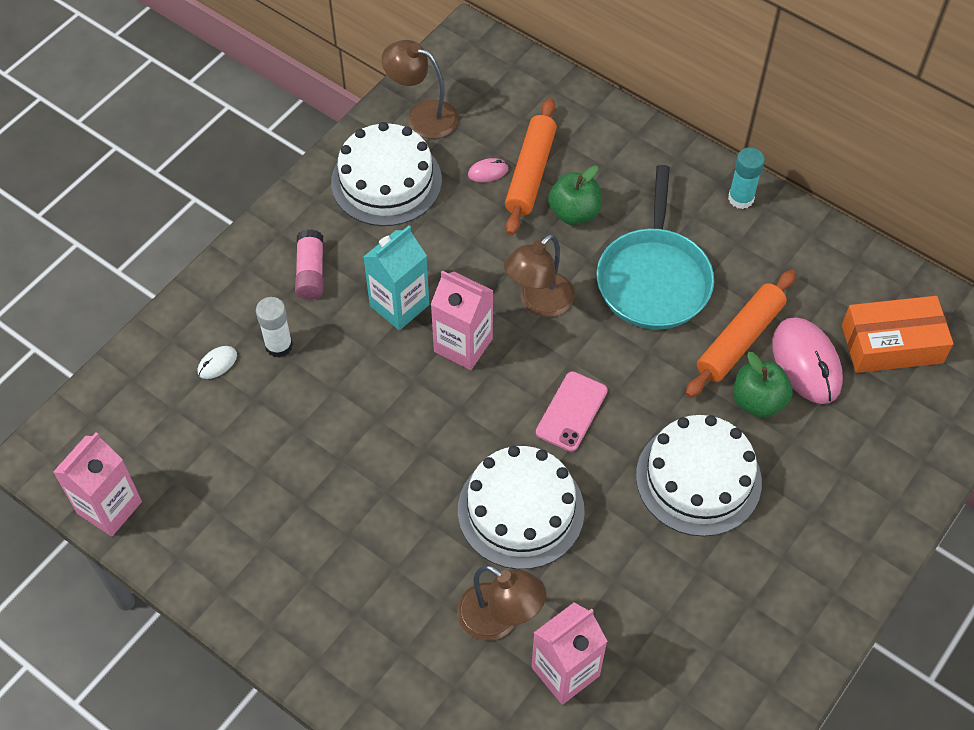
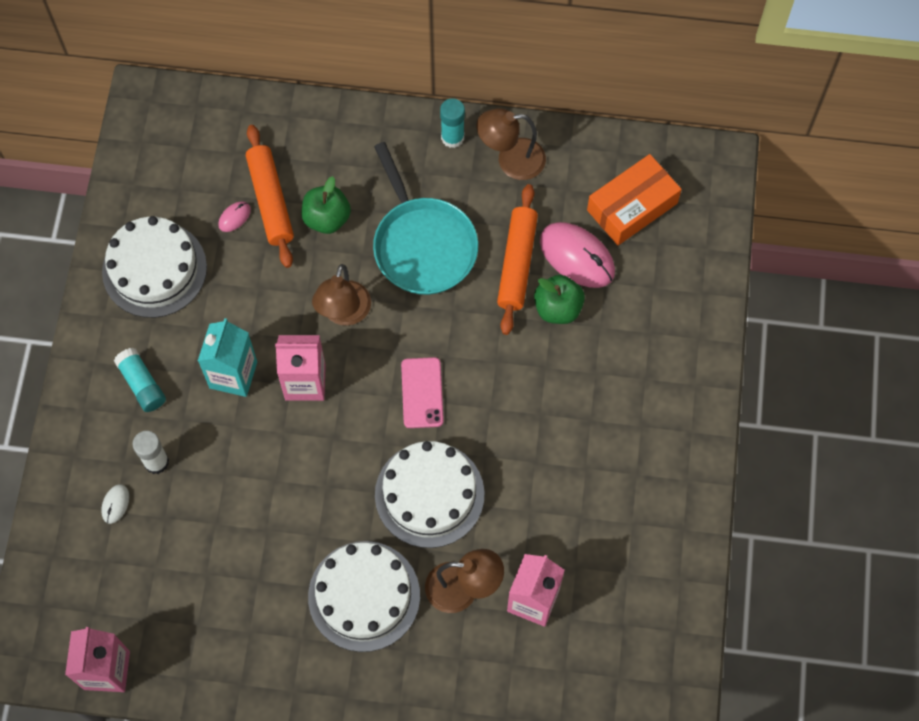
camera: 30 degrees left, 10 degrees up
pink glue stick [295,229,323,300] -> turquoise glue stick [114,348,166,412]
brown lamp [382,40,458,139] -> brown lamp moved to [477,108,546,180]
white cake [636,415,762,537] -> white cake moved to [308,541,420,652]

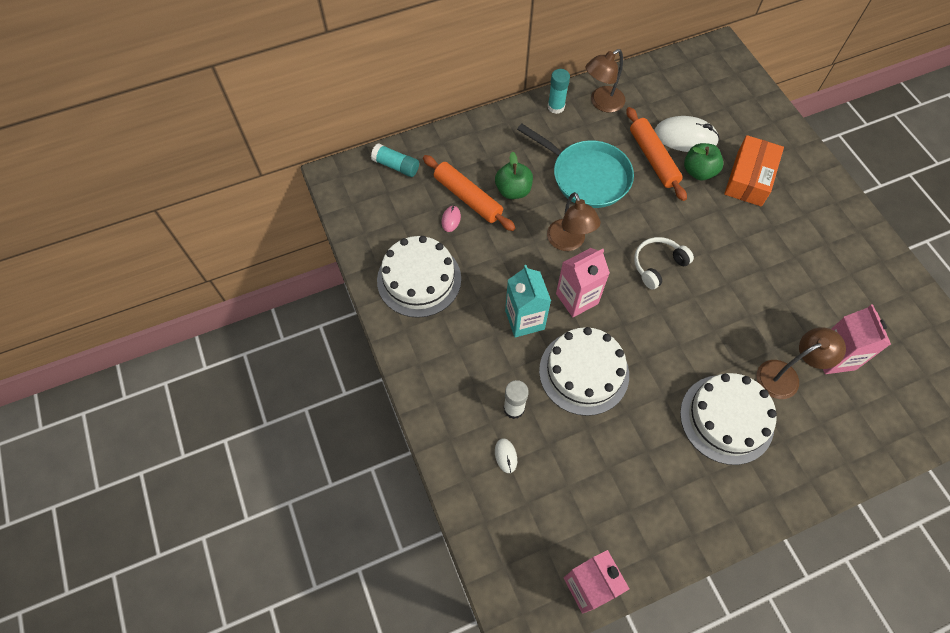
camera: 30 degrees left, 5 degrees down
turquoise glue stick [114,348,166,412] -> turquoise glue stick moved to [371,143,419,177]
white cake [375,441,484,548] -> white cake moved to [539,327,629,416]
pink phone [401,357,444,428] -> white headphones [634,237,694,289]
pink mouse [540,222,615,288] -> white mouse [654,116,720,152]
orange box [587,154,682,245] -> orange box moved to [724,135,784,207]

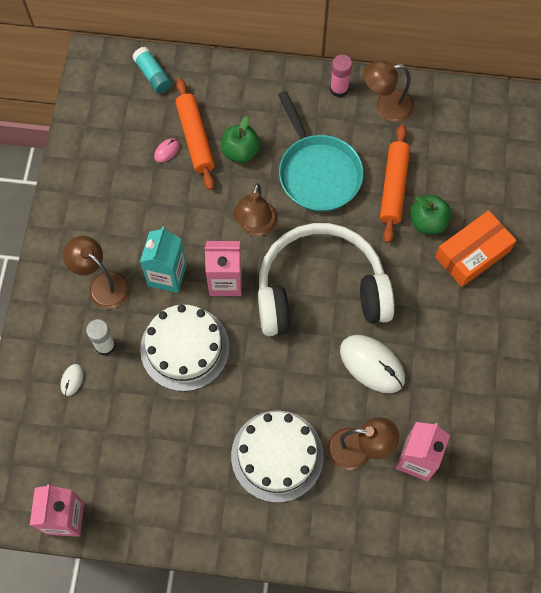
camera: 30 degrees right, 5 degrees up
white cake [377,236,461,318] -> none
turquoise glue stick [548,69,570,114] -> pink glue stick [330,55,352,97]
white headphones [634,237,694,289] -> white headphones [258,223,394,336], size x2.30
white mouse [654,116,720,152] -> white mouse moved to [340,335,405,393]
none -> brown lamp [63,236,130,309]

